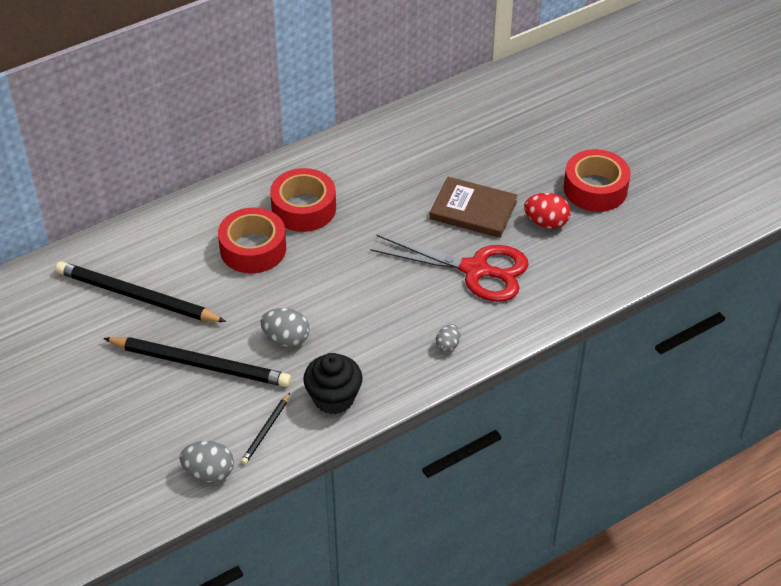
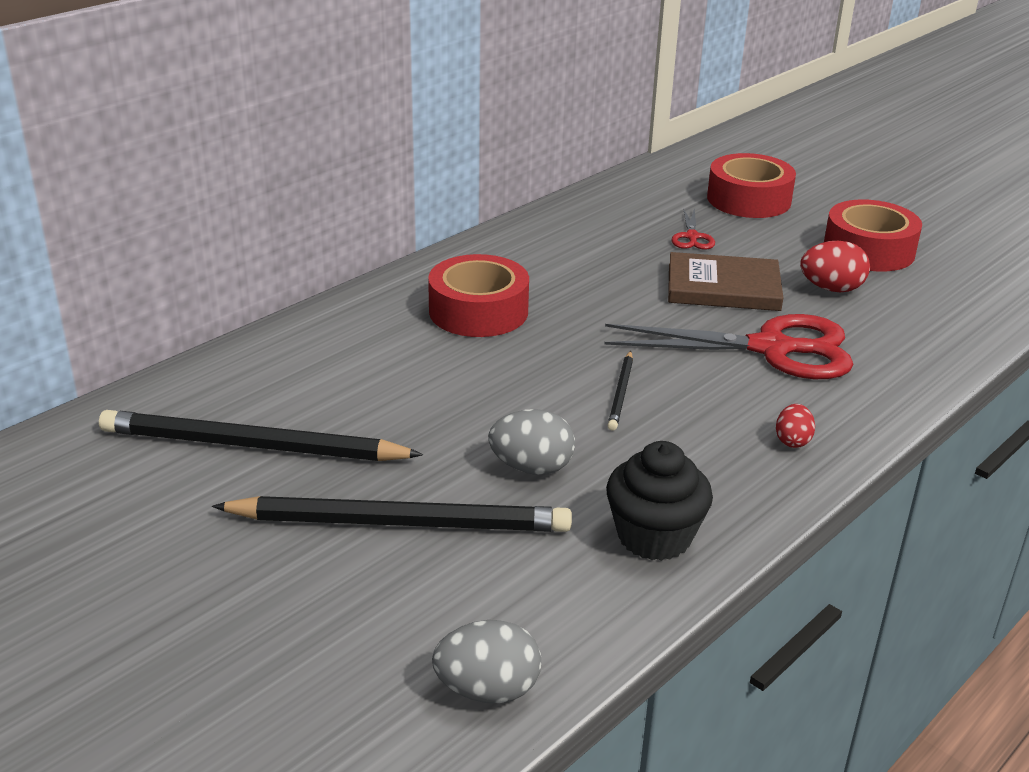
camera: 15 degrees left, 15 degrees down
red tape [218,208,286,274] -> red tape moved to [707,153,796,218]
black pencil [241,393,290,464] -> black pencil moved to [607,351,633,431]
grey egg [436,324,460,352] -> red egg [776,404,815,448]
none -> red scissors [672,208,715,250]

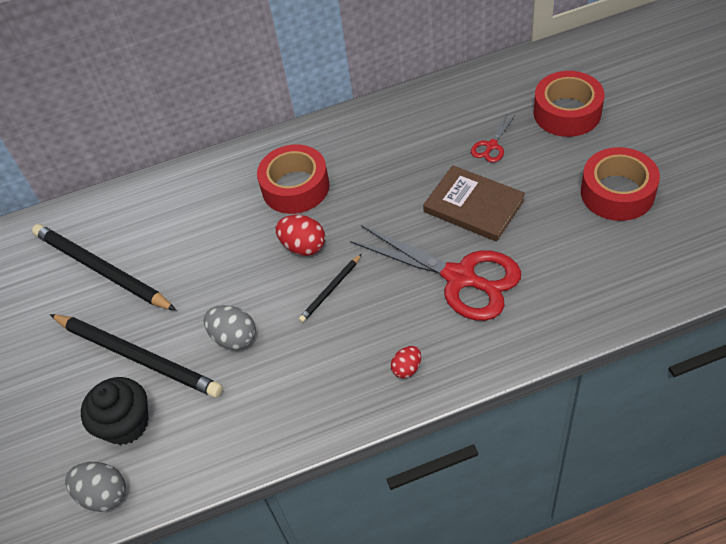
camera: 35 degrees right, 20 degrees up
black cupcake [606,441,713,561] -> black cupcake moved to [81,377,149,445]
red egg [800,241,870,292] -> red egg moved to [276,215,325,256]

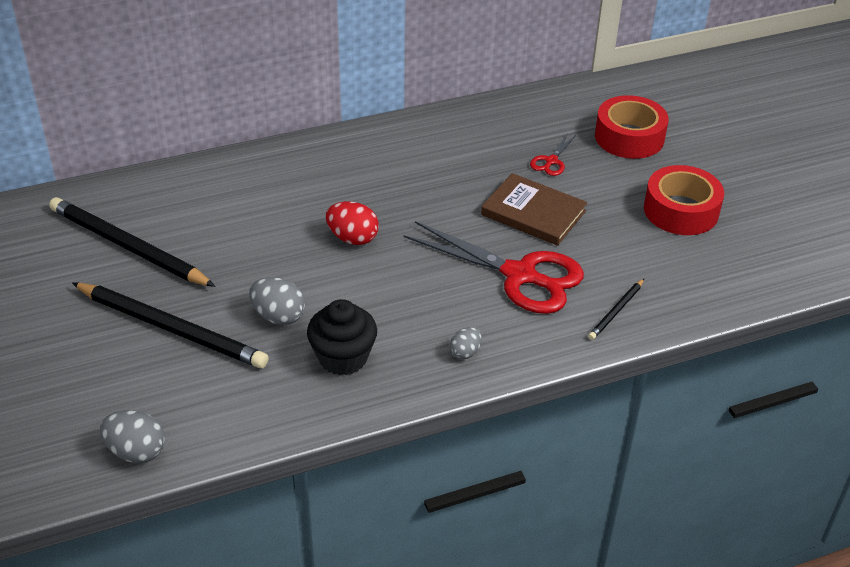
camera: 10 degrees left, 10 degrees down
black cupcake [81,377,149,445] -> black cupcake moved to [307,299,377,375]
red tape [257,144,330,214] -> none
black pencil [299,254,362,323] -> black pencil moved to [588,279,644,340]
red egg [391,346,421,378] -> grey egg [450,327,482,359]

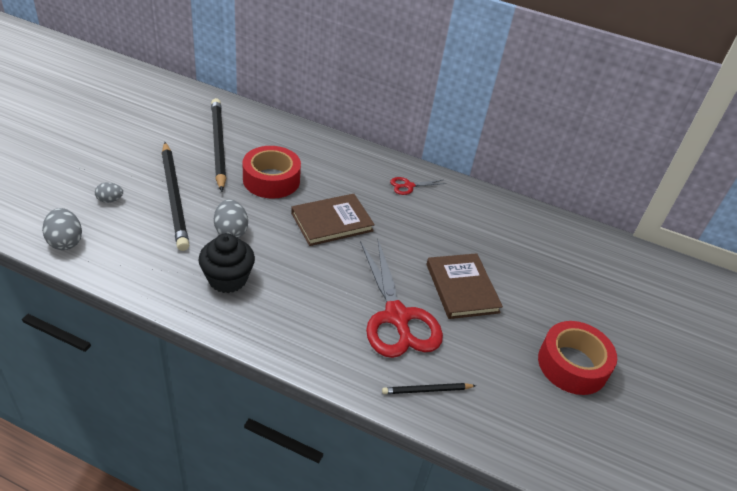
camera: 40 degrees right, 0 degrees up
red egg [326,201,379,245] -> brown book [291,194,375,246]
grey egg [450,327,482,359] -> grey egg moved to [95,182,123,203]
red scissors [530,133,576,176] -> red scissors moved to [390,177,447,195]
red tape [595,95,669,159] -> red tape moved to [243,146,301,199]

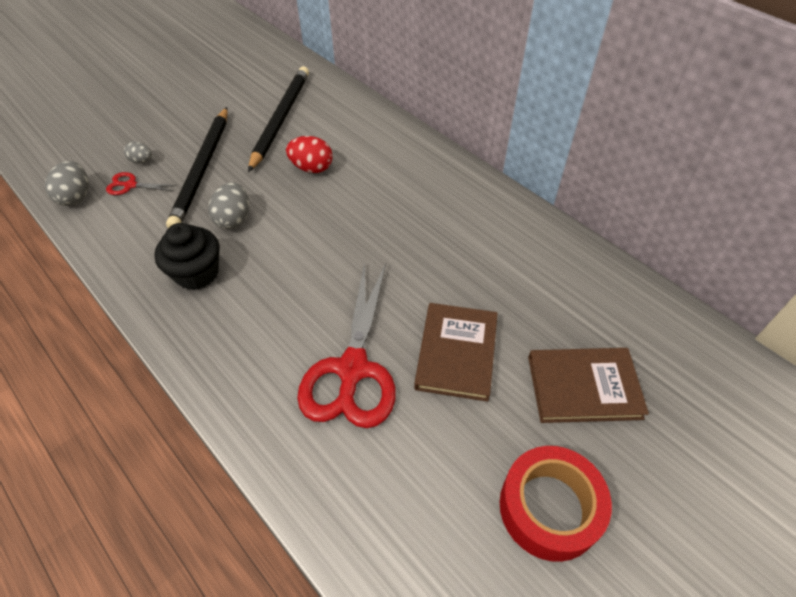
camera: 30 degrees right, 10 degrees up
red tape [243,146,301,199] -> red egg [286,136,333,173]
brown book [291,194,375,246] -> brown book moved to [528,348,649,423]
black pencil [382,383,476,394] -> none
red scissors [390,177,447,195] -> red scissors moved to [106,172,177,195]

